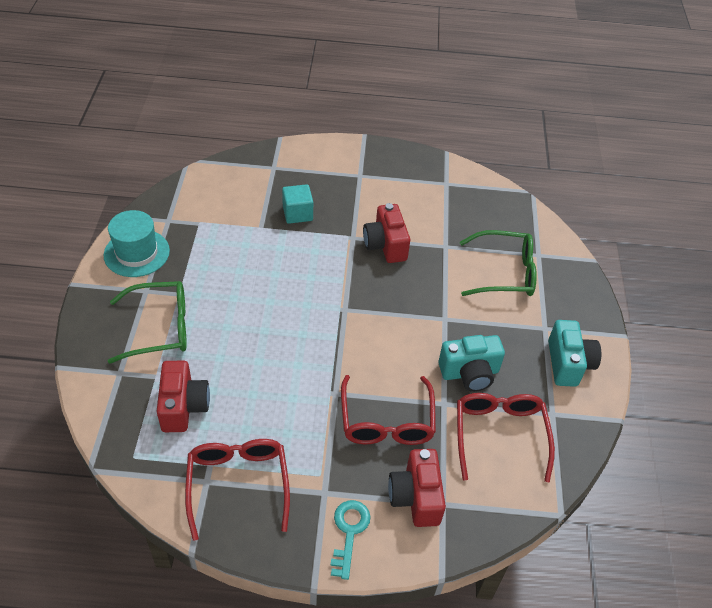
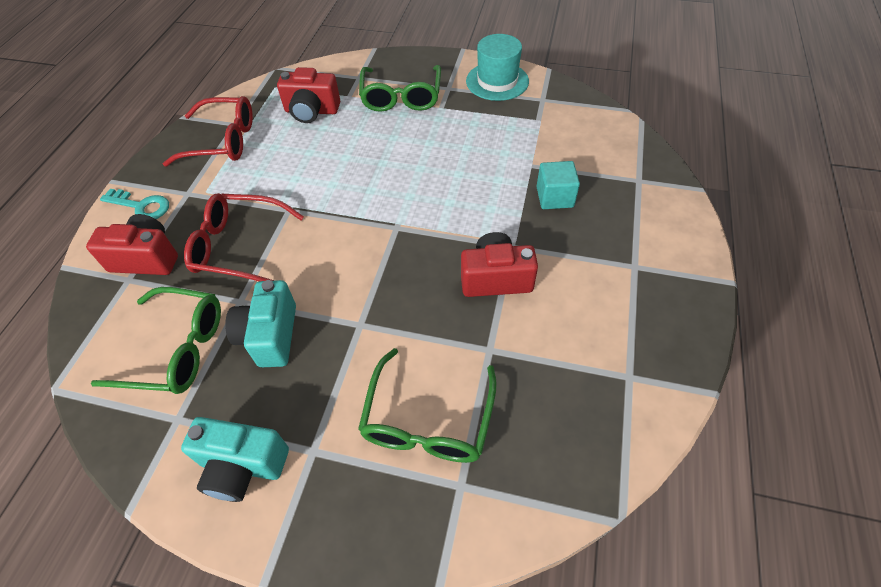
camera: 105 degrees right, 5 degrees up
red glasses [457,393,555,482] -> green glasses [91,287,221,394]

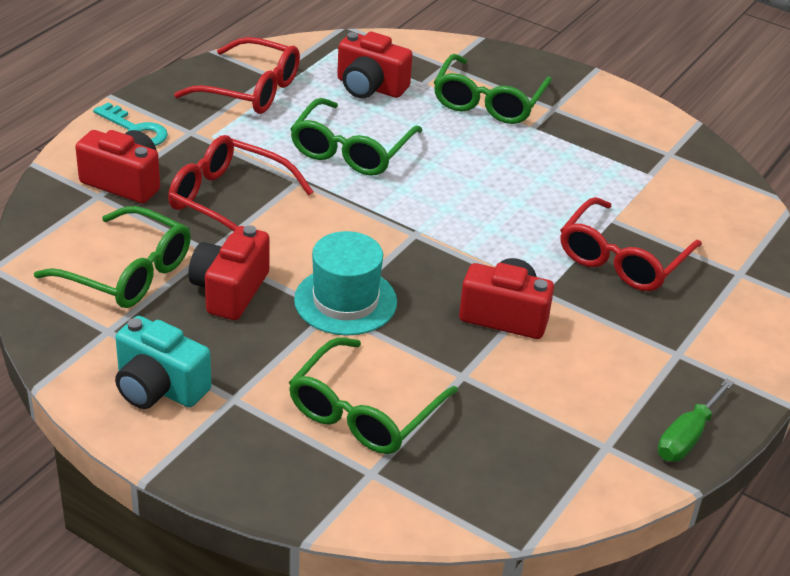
camera: 15 degrees right, 15 degrees down
turquoise camera [225,280,296,367] -> red camera [188,225,269,320]
turquoise hat [466,34,529,101] -> turquoise hat moved to [294,231,397,335]
turquoise cube [537,161,580,209] -> red glasses [560,197,702,291]
none -> green glasses [290,98,423,176]
none -> green screwdriver [658,378,734,461]

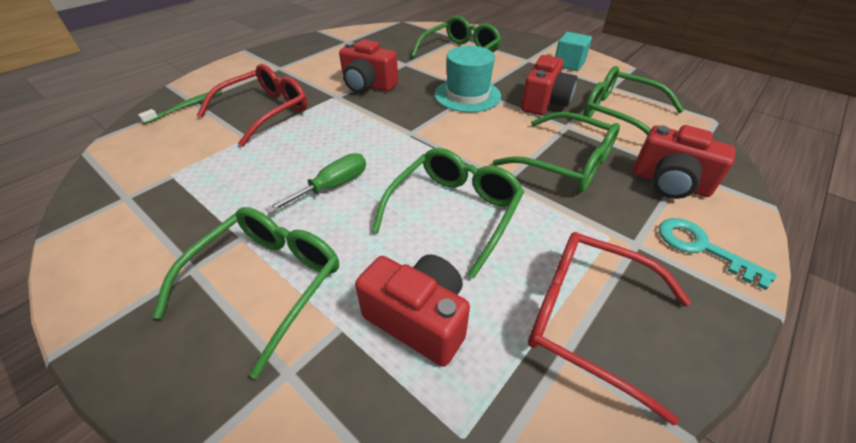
camera: 170 degrees left, 5 degrees up
turquoise camera [115,316,212,409] -> turquoise cube [555,32,592,71]
red glasses [168,135,313,232] -> green glasses [493,112,620,192]
green screwdriver [658,378,734,461] -> green screwdriver moved to [266,153,366,213]
none -> green toothbrush [138,90,222,124]

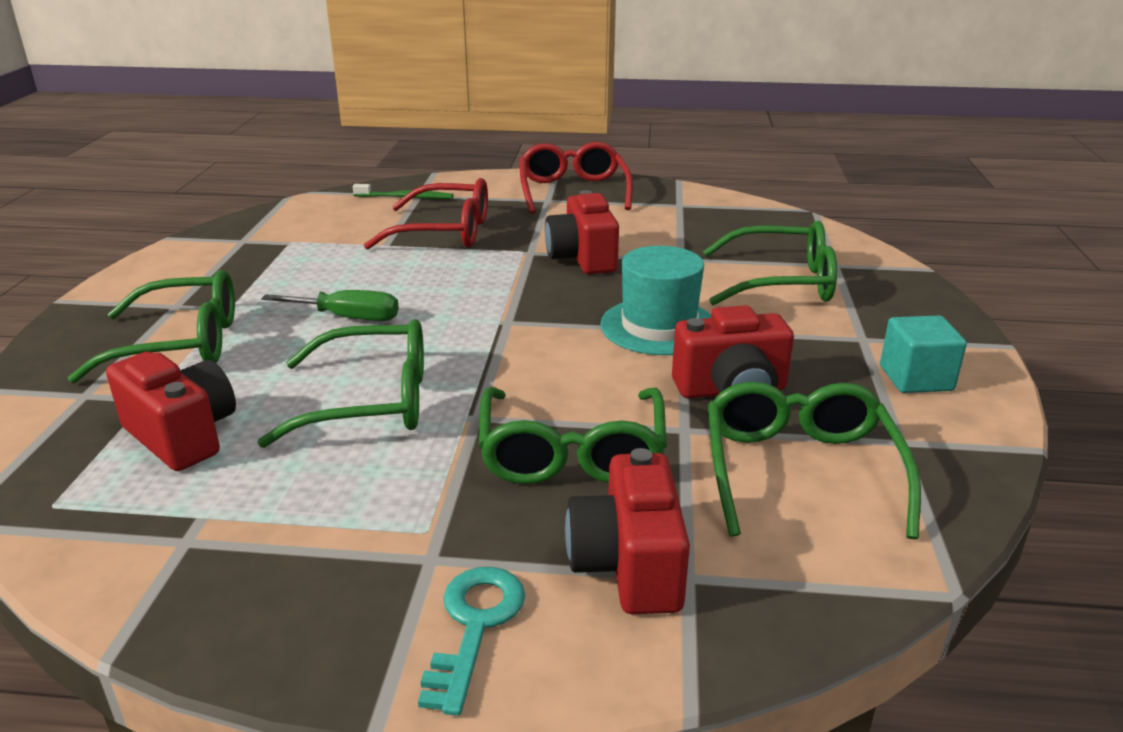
camera: 55 degrees right, 15 degrees down
red camera [355,254,470,367] -> red camera turned 45 degrees counterclockwise [106,352,236,471]
red glasses [528,232,691,426] -> red glasses moved to [520,142,633,214]

